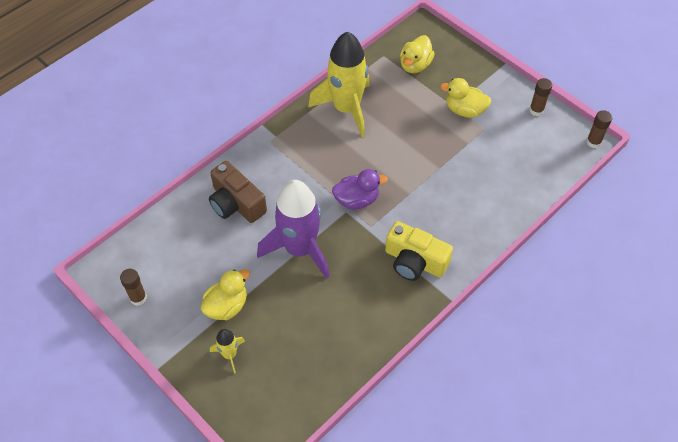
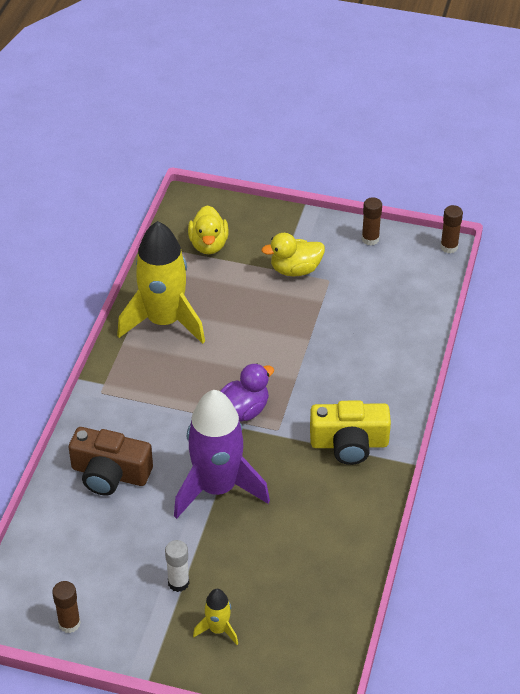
camera: 30 degrees left, 10 degrees down
yellow duck [201,269,250,320] -> white glue stick [165,540,189,592]

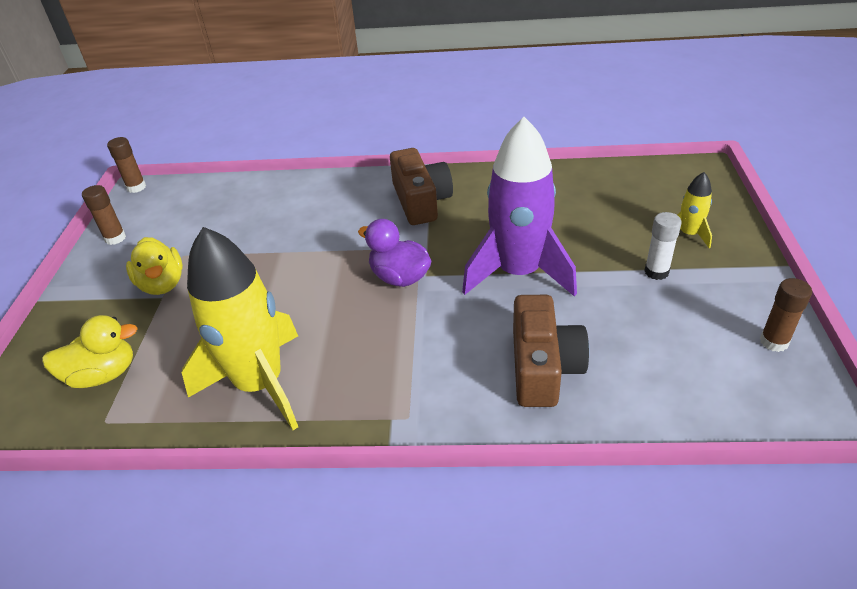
camera: 100 degrees left, 5 degrees down
yellow camera [310,400,391,465] -> brown camera [390,148,453,225]

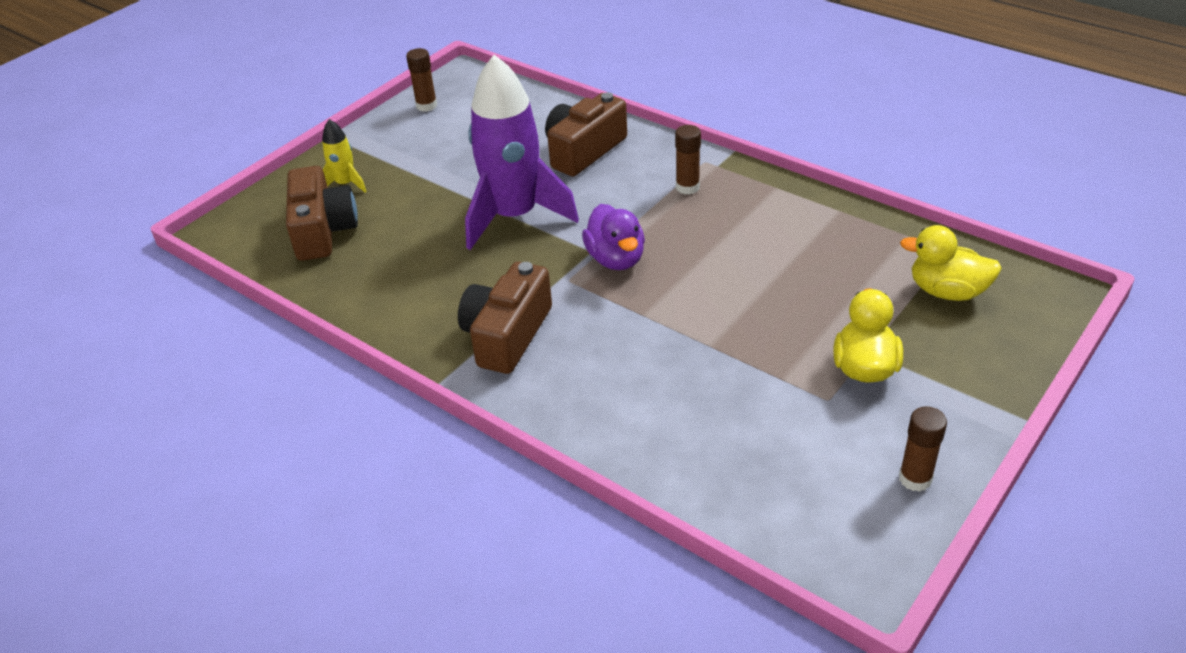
camera: 145 degrees left, 0 degrees up
brown glue stick [107,137,146,193] -> brown glue stick moved to [675,125,701,195]
yellow rocket [182,227,298,430] -> none
white glue stick [644,212,681,280] -> none
none -> brown camera [286,166,358,261]

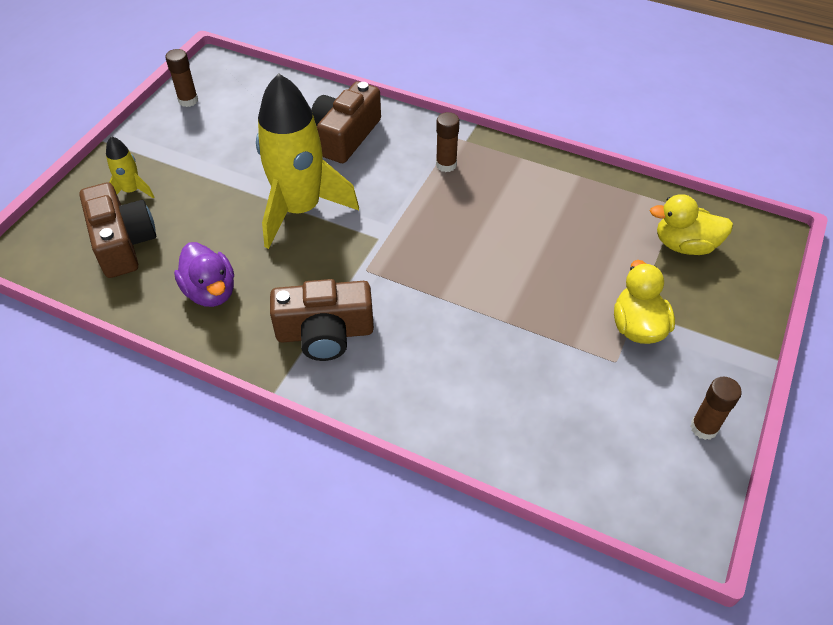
camera: 15 degrees left, 10 degrees up
brown camera [458,262,552,374] -> brown camera turned 105 degrees counterclockwise [270,279,374,361]
purple rocket [465,55,579,250] -> yellow rocket [256,73,359,249]
purple duck [582,204,645,270] -> purple duck moved to [174,242,234,307]

